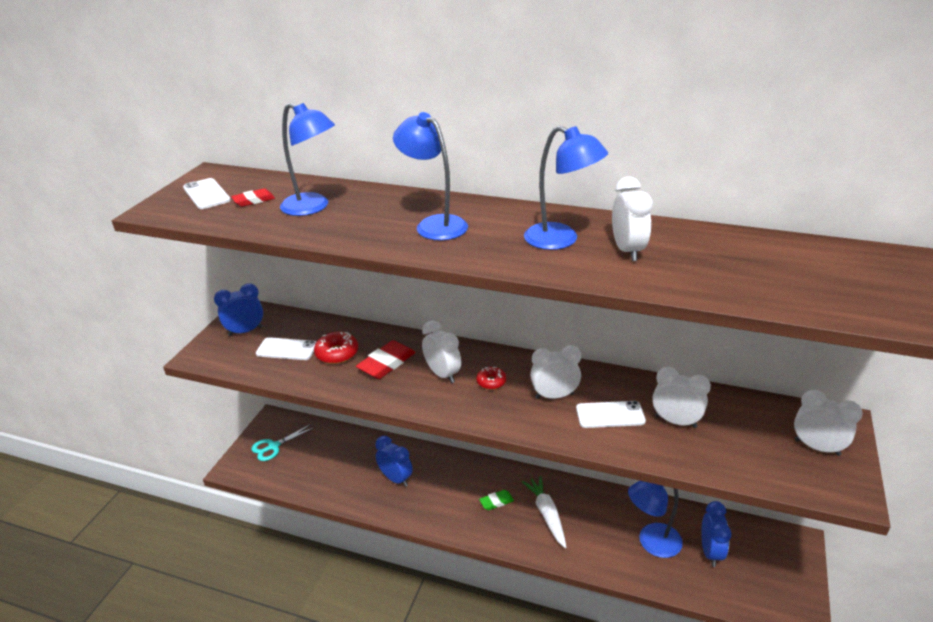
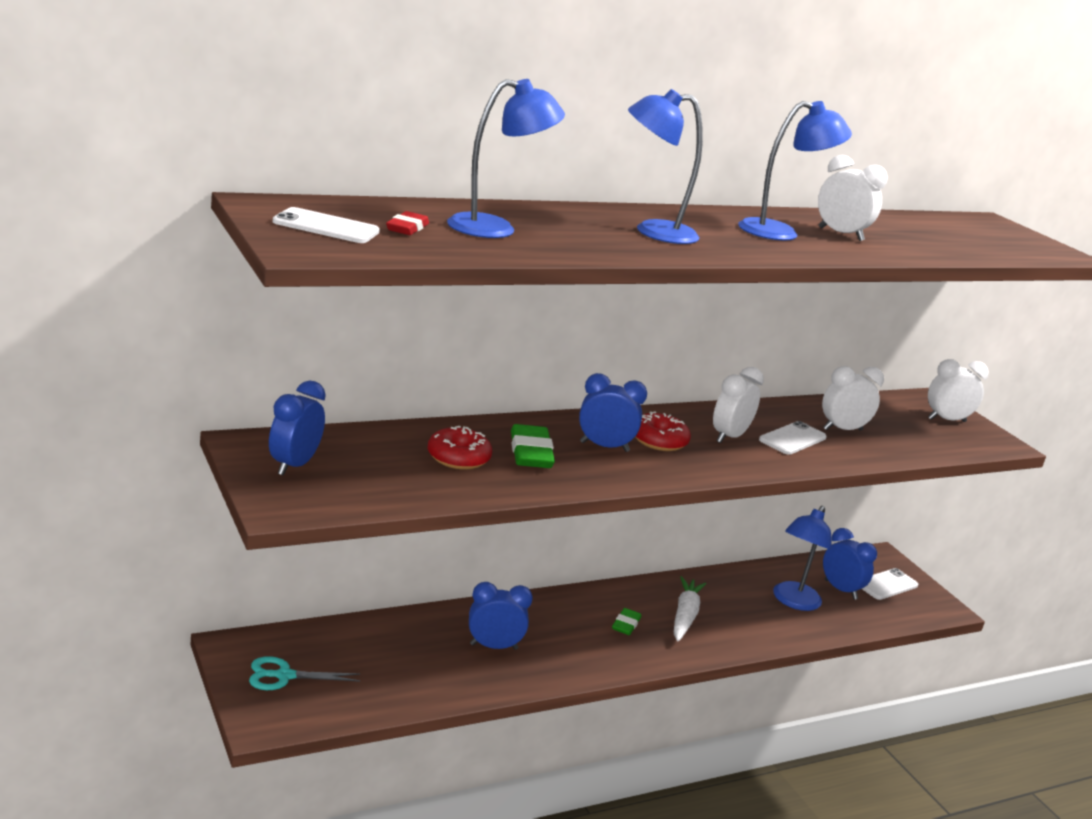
camera: 50 degrees left, 10 degrees down
turquoise scissors [251,424,315,461] -> turquoise scissors turned 75 degrees clockwise [249,656,360,690]
white phone [256,337,316,360] -> white phone moved to [862,568,918,600]
red eraser [356,340,415,379] -> green eraser [511,424,555,468]
white clock [422,320,461,383] -> blue clock [579,373,647,452]
red donut [476,366,506,390] -> red donut [635,411,691,451], size x1.55
white carrot [522,476,566,548] -> white carrot turned 75 degrees clockwise [674,576,707,641]

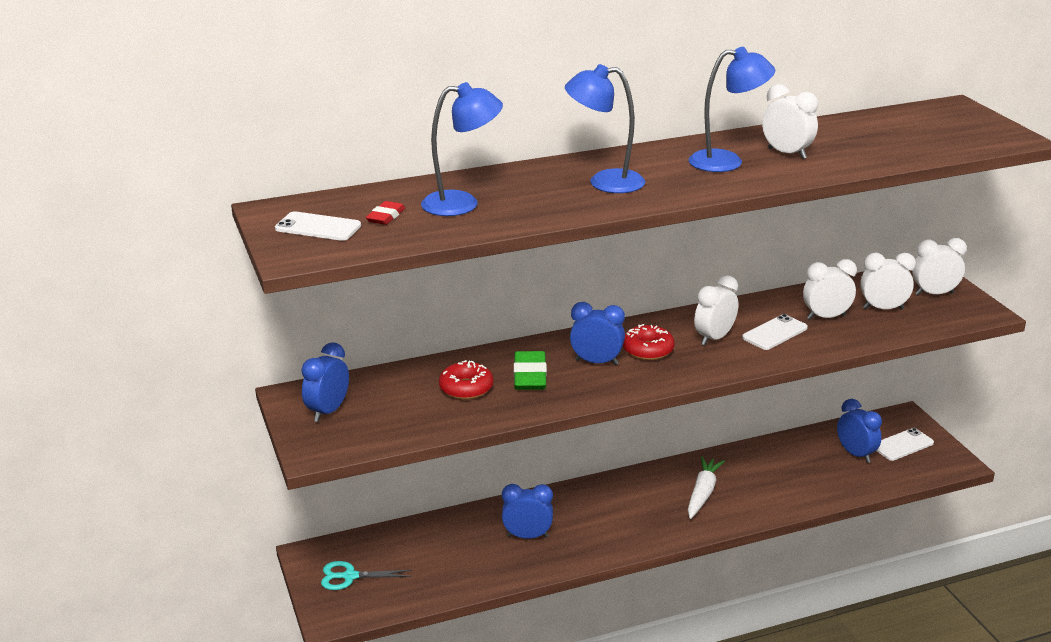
camera: 10 degrees right, 5 degrees up
green eraser [612,608,642,635] -> none
blue lamp [773,506,831,611] -> none
none -> white clock [860,253,916,310]

